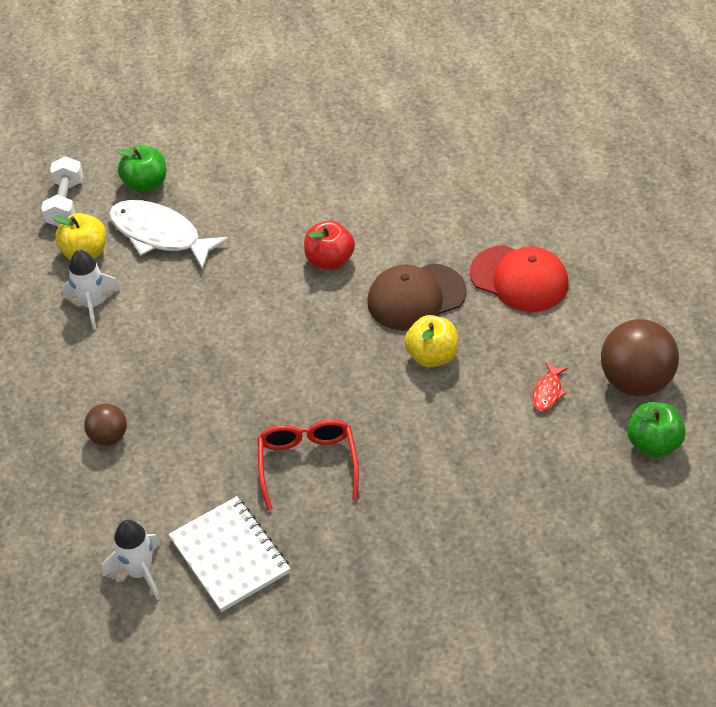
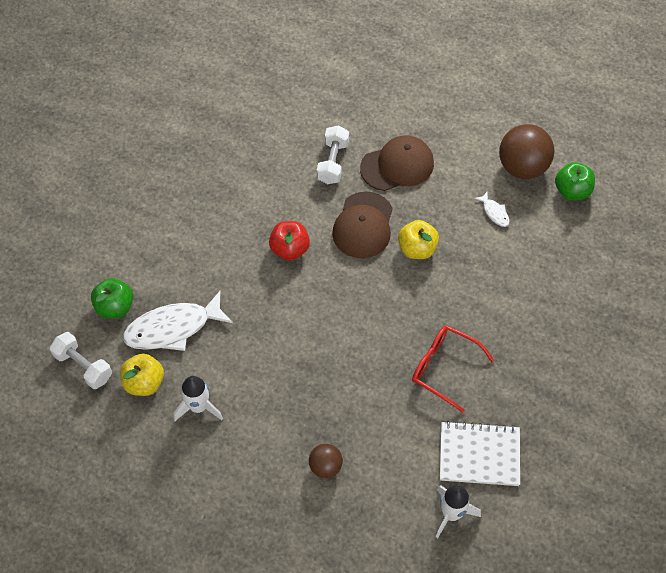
camera: 55 degrees left, 10 degrees up
red cap [470,245,569,312] -> brown cap [360,136,434,191]
red fish [532,363,568,412] -> white fish [474,192,510,227]
none -> white dumbbell [317,126,349,184]

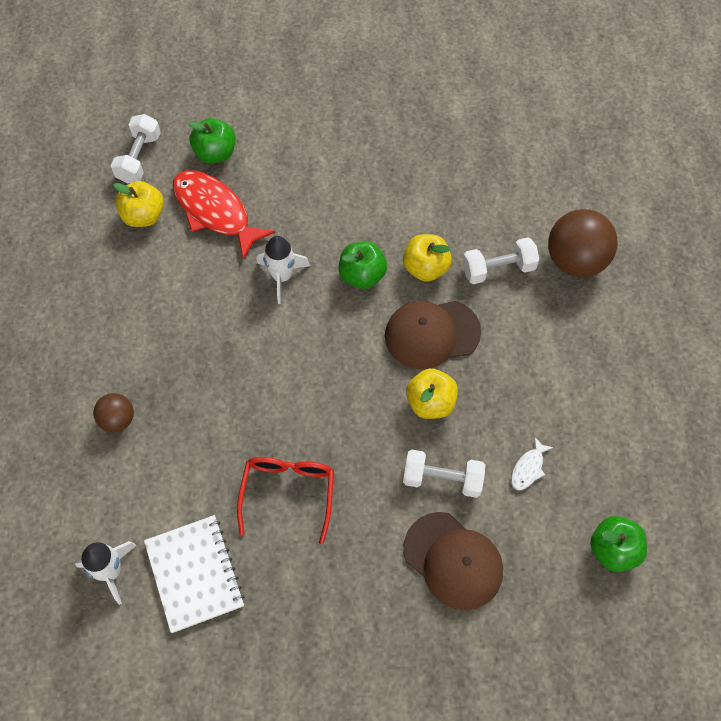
camera: 65 degrees right, 5 degrees up
white fish [123,291,233,351] -> red fish [173,170,275,260]
white rocket [174,376,223,421] -> white rocket moved to [257,236,310,304]
red apple [269,221,310,260] -> green apple [339,242,387,289]
brown cap [360,136,434,191] -> brown cap moved to [403,512,503,610]
brown ball [499,124,554,179] -> brown ball moved to [548,209,618,277]
none -> yellow apple [403,234,452,282]
none -> white dumbbell [403,450,485,498]

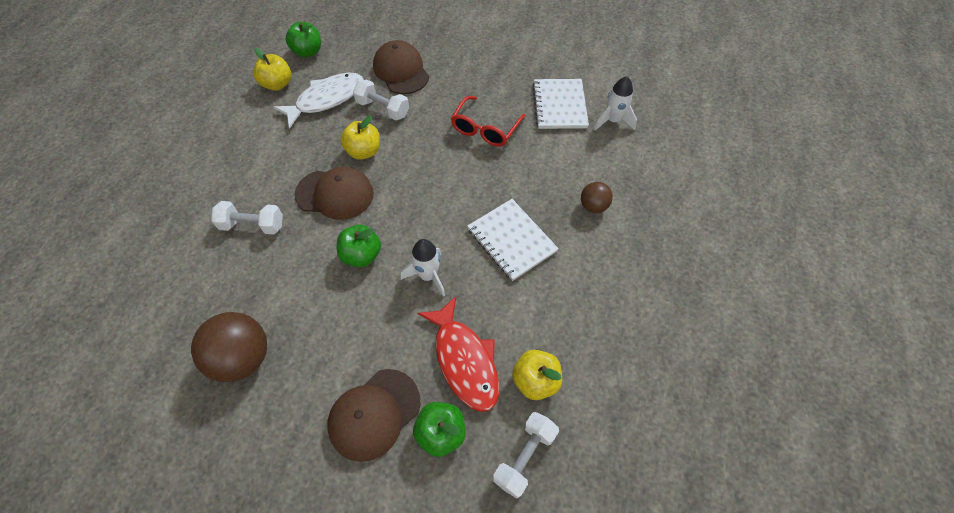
camera: 160 degrees left, 5 degrees down
yellow apple [403,234,452,282] -> yellow apple moved to [253,48,291,91]
white fish [511,436,553,490] -> white fish [273,72,364,129], size x2.26
brown ball [548,209,618,277] -> brown ball moved to [191,312,267,382]
none -> brown cap [327,369,421,462]
none -> white notebook [468,199,559,281]

